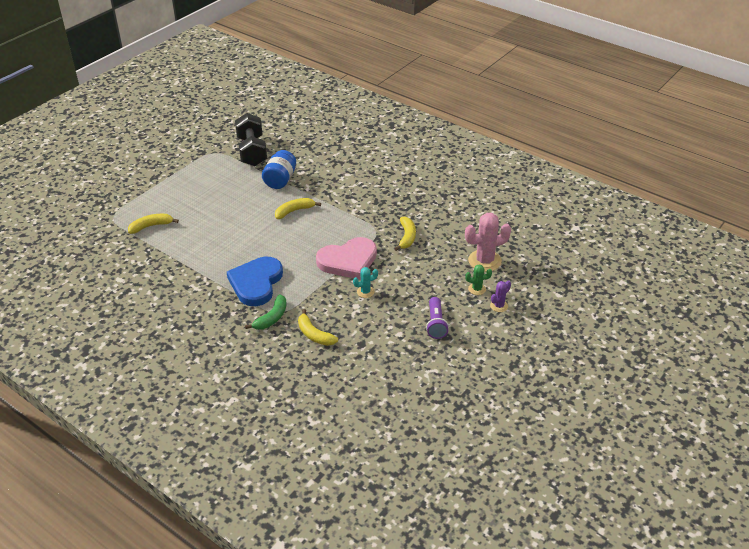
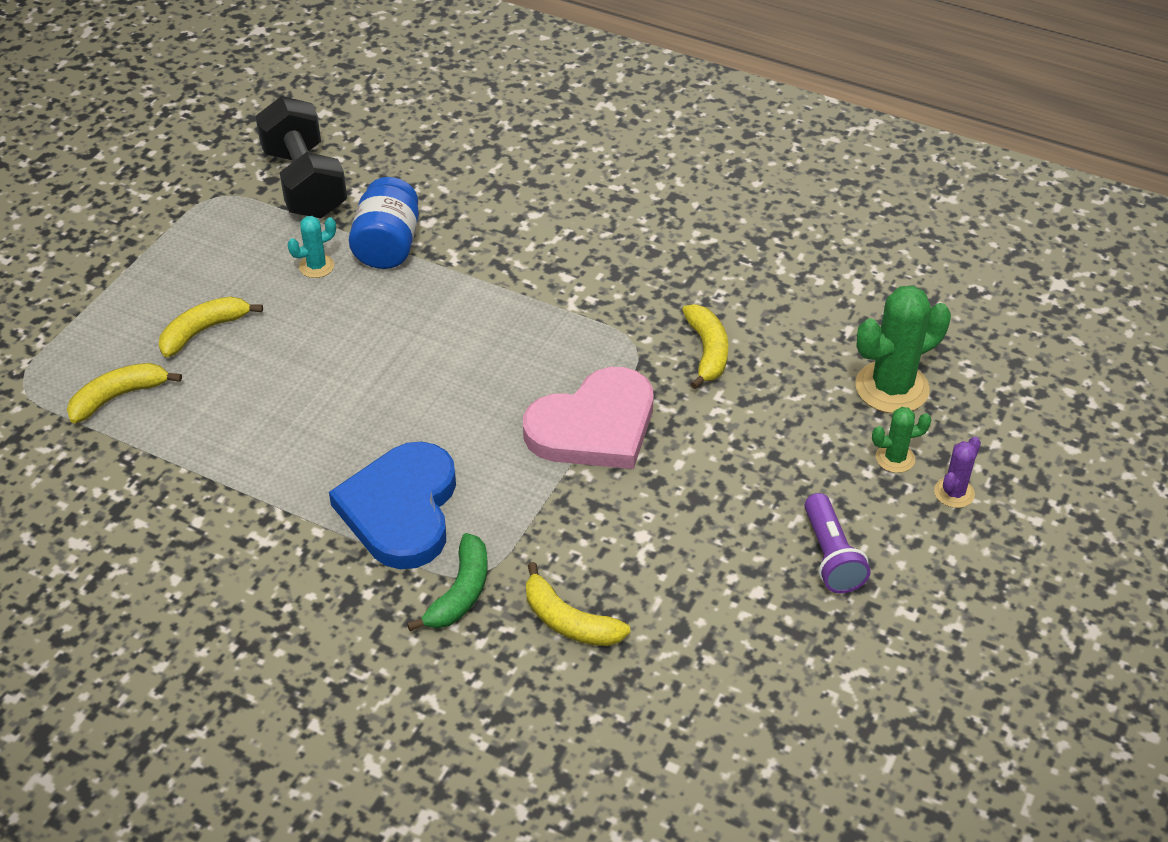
camera: 10 degrees left, 5 degrees up
yellow banana [275,198,321,219] -> yellow banana moved to [159,296,263,357]
turquoise cactus [353,267,378,298] -> turquoise cactus moved to [287,216,336,278]
pink cactus [465,213,511,272] -> green cactus [855,285,951,414]

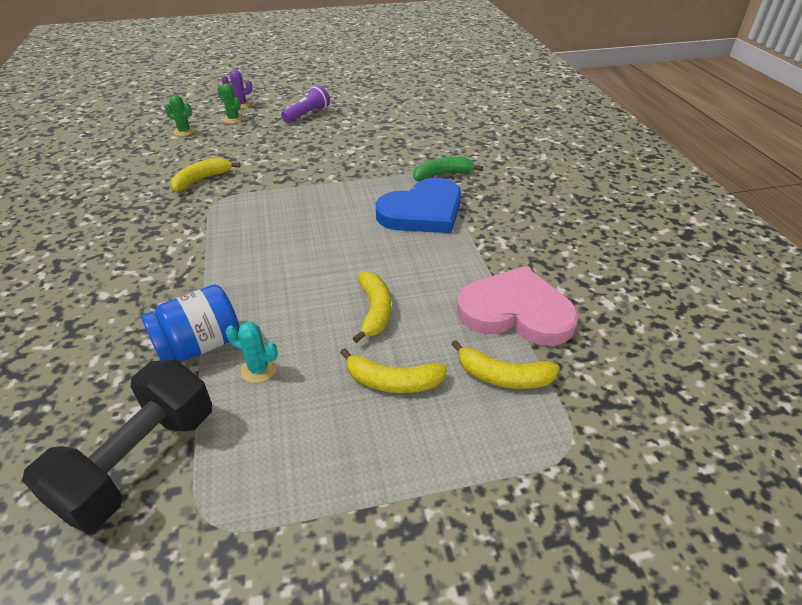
camera: 130 degrees left, 5 degrees down
pink heart [523,367,654,469] -> pink heart moved to [457,266,579,346]
yellow banana [526,562,630,646] -> yellow banana moved to [353,272,391,343]
green cactus [855,285,951,414] -> green cactus [165,95,195,136], size x0.51

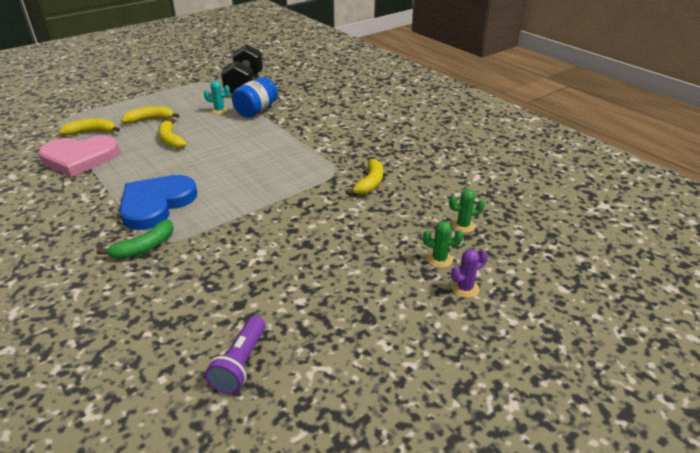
camera: 155 degrees right, 5 degrees down
purple flashlight [281,85,330,123] -> purple flashlight moved to [205,316,265,394]

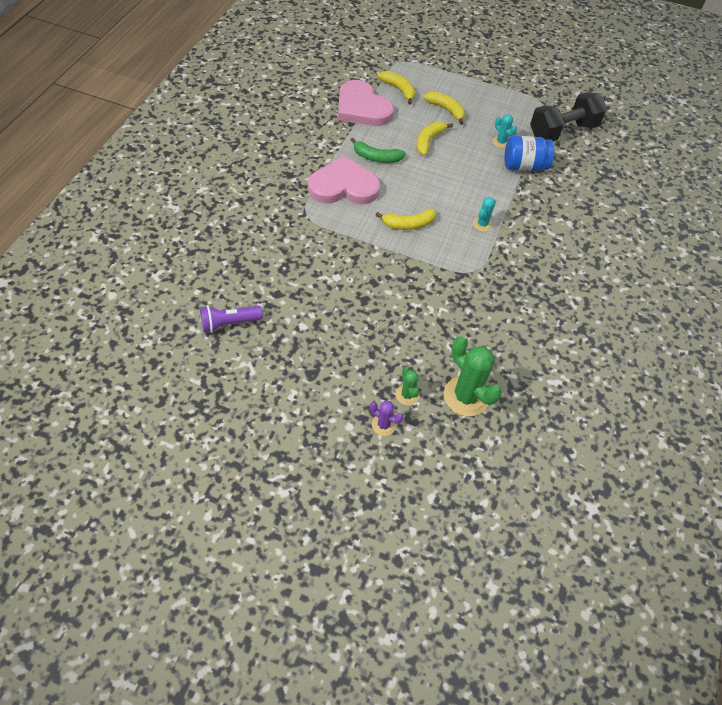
camera: 55 degrees right, 20 degrees up
green banana [96,220,173,259] -> green banana moved to [351,138,405,163]
blue heart [119,175,197,230] -> pink heart [308,156,380,205]
yellow banana [346,159,383,195] -> yellow banana moved to [375,209,436,230]
green cactus [449,189,485,233] -> green cactus [444,337,502,416], size x1.94
none -> turquoise cactus [473,197,496,232]

